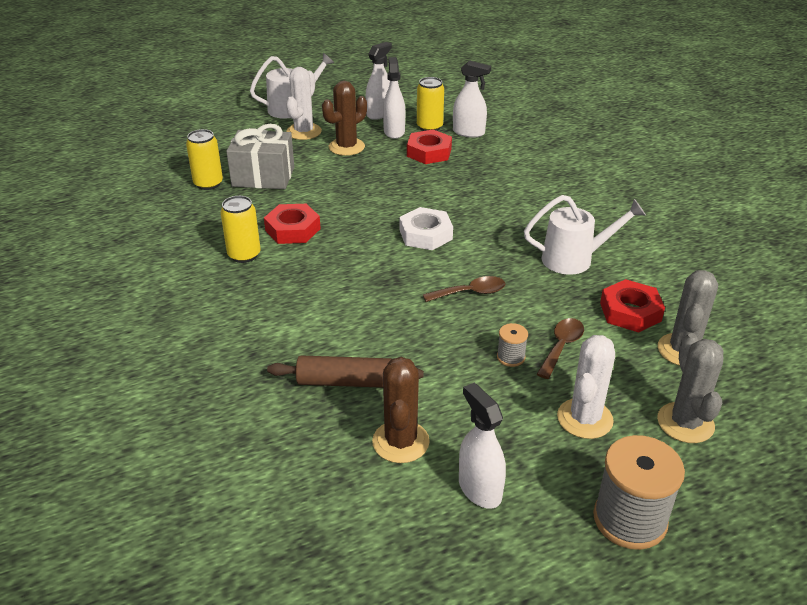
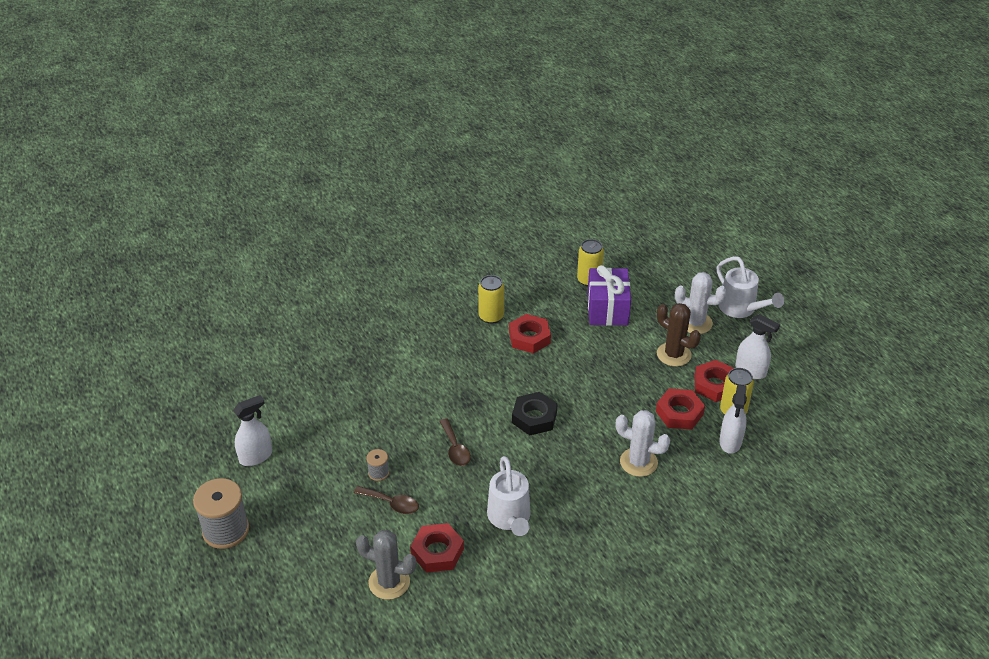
camera: 85 degrees right, 5 degrees up
grey gift [226,124,294,189] -> purple gift [587,265,631,326]
brown rolling pin [267,355,424,388] -> none
brown cactus [372,357,430,463] -> none
white spray bottle [383,57,405,139] -> red nut [694,360,734,402]
white nut [399,207,453,250] -> black nut [512,392,557,435]
white cactus [557,335,615,439] -> white cactus moved to [616,410,670,477]
grey cactus [657,333,723,443] -> none

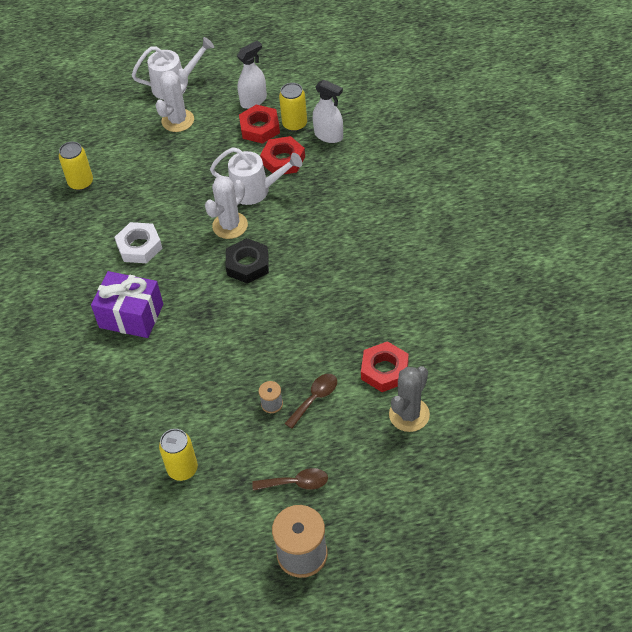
camera: 70 degrees left, 10 degrees up
white spray bottle [233,395,272,466] -> none
brown spoon [439,418,471,466] -> brown spoon moved to [252,468,328,491]
yellow can [478,275,504,324] -> yellow can moved to [159,429,198,481]
white watering can [487,456,531,536] -> white watering can moved to [210,147,302,205]
red nut [509,314,551,353] -> white nut [114,222,162,263]
purple gift [587,265,631,326] -> purple gift moved to [91,271,163,338]
white cactus [616,410,670,477] -> white cactus moved to [205,176,248,239]
brown cactus [657,303,701,367] -> none

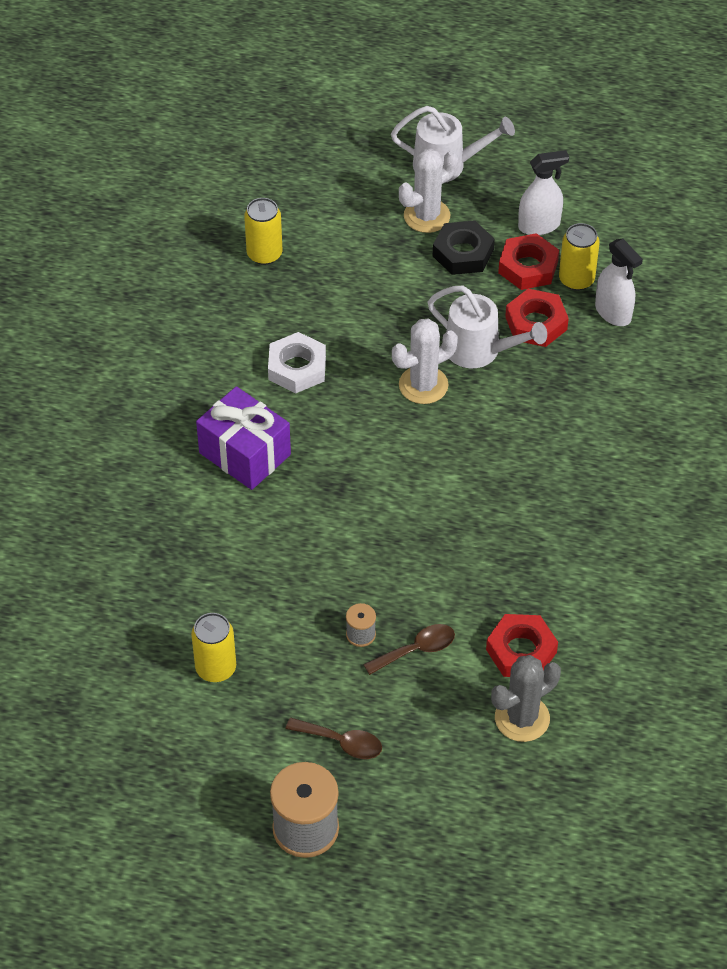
camera: 20 degrees right, 0 degrees up
black nut [226,238,269,284] -> black nut moved to [433,220,495,275]

